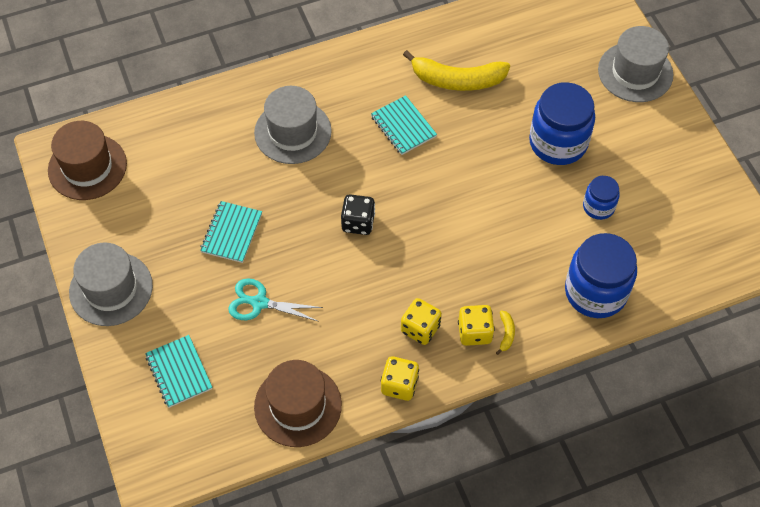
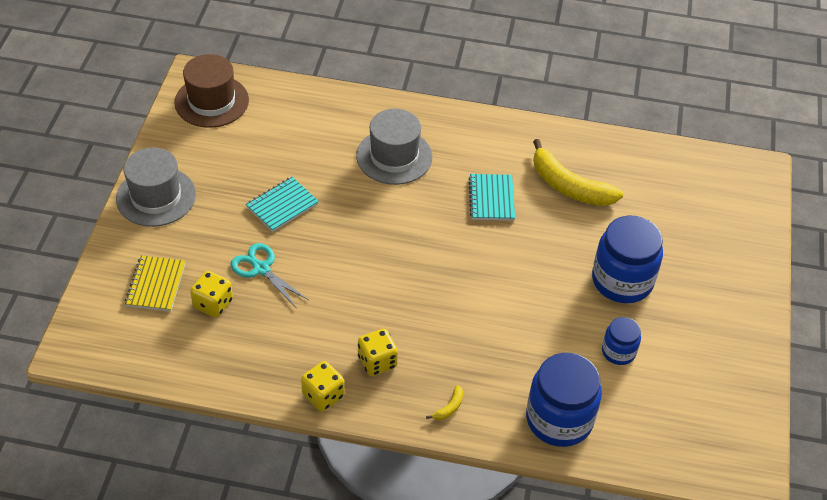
camera: 30 degrees right, 10 degrees down
turquoise notebook [145,335,213,408] -> yellow notebook [125,256,185,312]
brown hat [254,360,342,447] -> none
black dice [341,194,375,235] -> none
yellow dice [458,305,495,346] -> yellow dice moved to [190,271,233,318]
grey hat [598,26,674,102] -> none

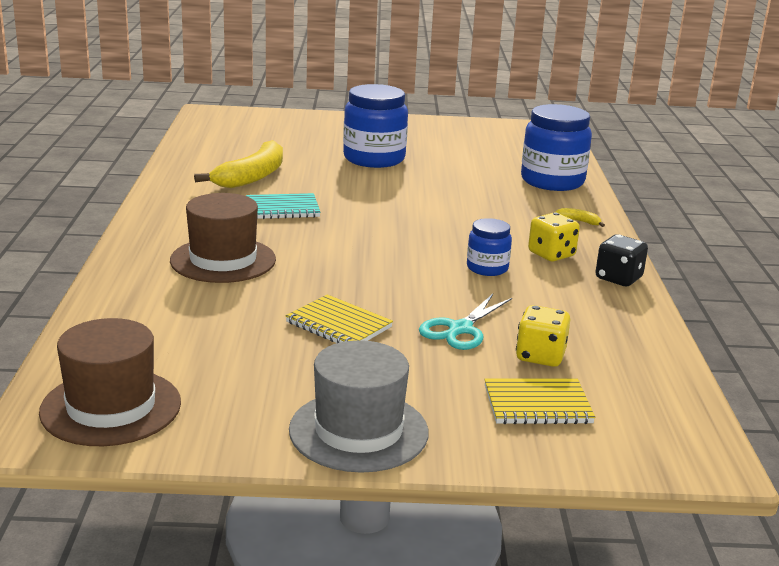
camera: 100 degrees left, 25 degrees down
turquoise notebook [246,177,319,232] -> yellow notebook [286,294,393,343]
yellow dice [301,361,345,411] -> black dice [596,234,648,286]
grey hat [356,109,432,185] -> brown hat [170,193,276,283]
blue jar [602,317,641,365] -> blue jar moved to [467,218,512,276]

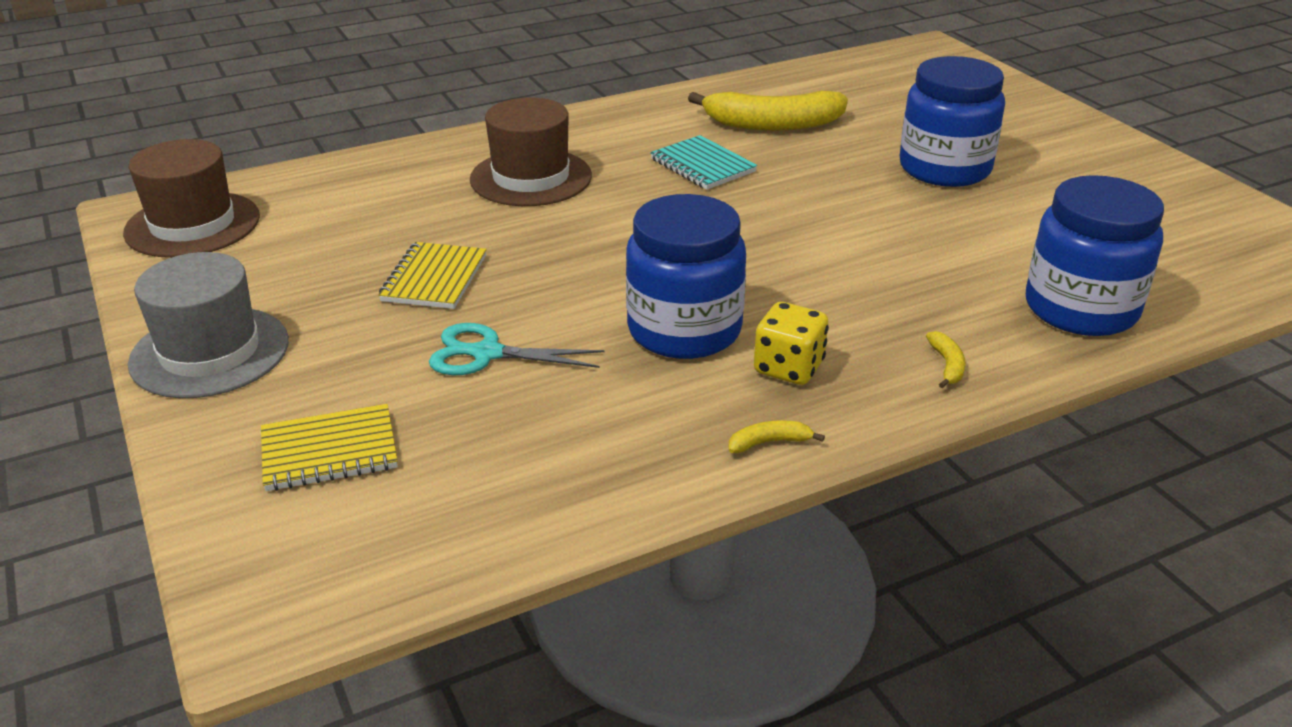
camera: 65 degrees right, 10 degrees up
blue jar [467,218,512,276] -> blue jar [626,194,746,359], size x1.87
yellow notebook [484,378,595,424] -> yellow notebook turned 75 degrees counterclockwise [261,404,398,491]
yellow dice [516,305,570,367] -> none
black dice [596,234,648,286] -> yellow banana [729,420,825,453]

